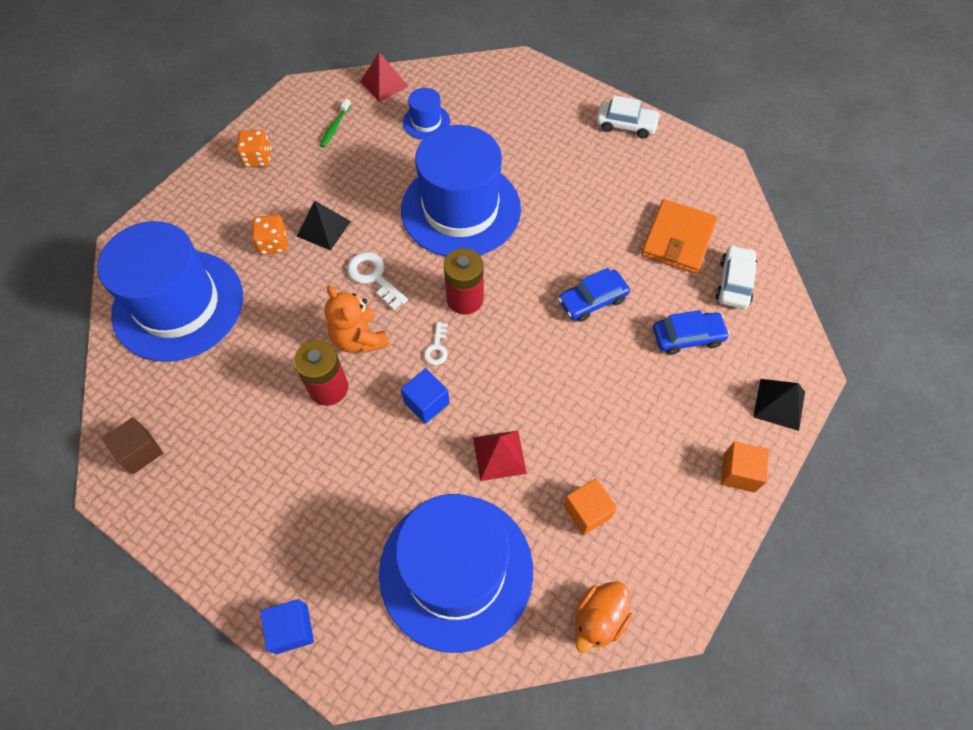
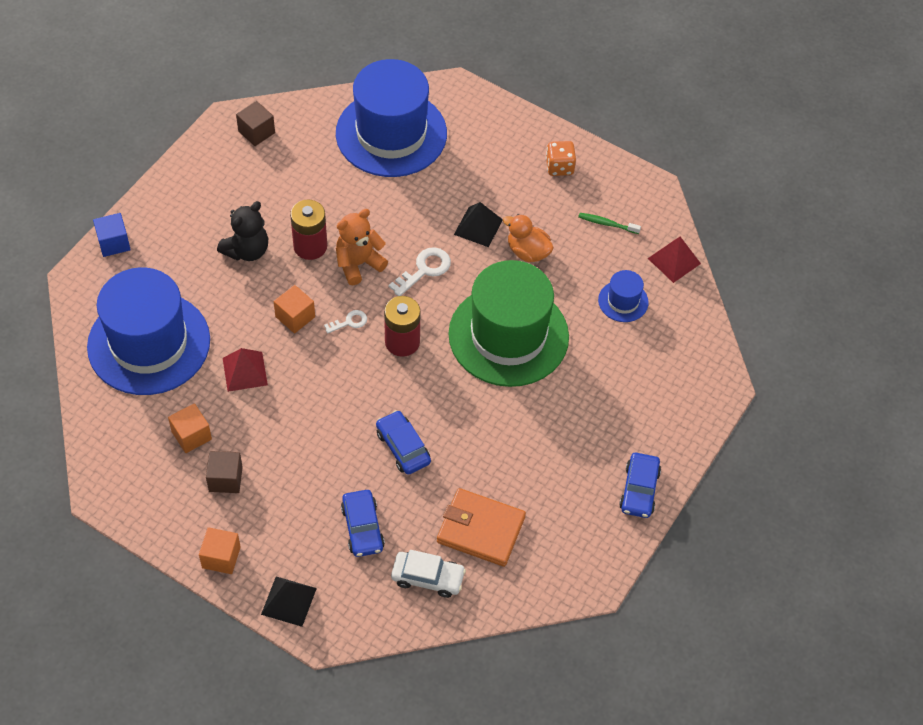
camera: 85 degrees right, 5 degrees down
orange dice [251,215,287,255] -> none
blue hat [401,125,521,257] -> green hat [448,260,569,387]
blue cube [401,368,450,424] -> orange cube [274,285,315,333]
white key [424,322,448,365] -> white key turned 150 degrees clockwise [324,310,367,334]
orange duck [575,581,633,653] -> orange duck moved to [503,214,554,262]
white car [597,96,660,138] -> blue car [619,453,661,518]
none -> brown cube [206,451,243,493]
none -> black teddy bear [217,201,268,261]

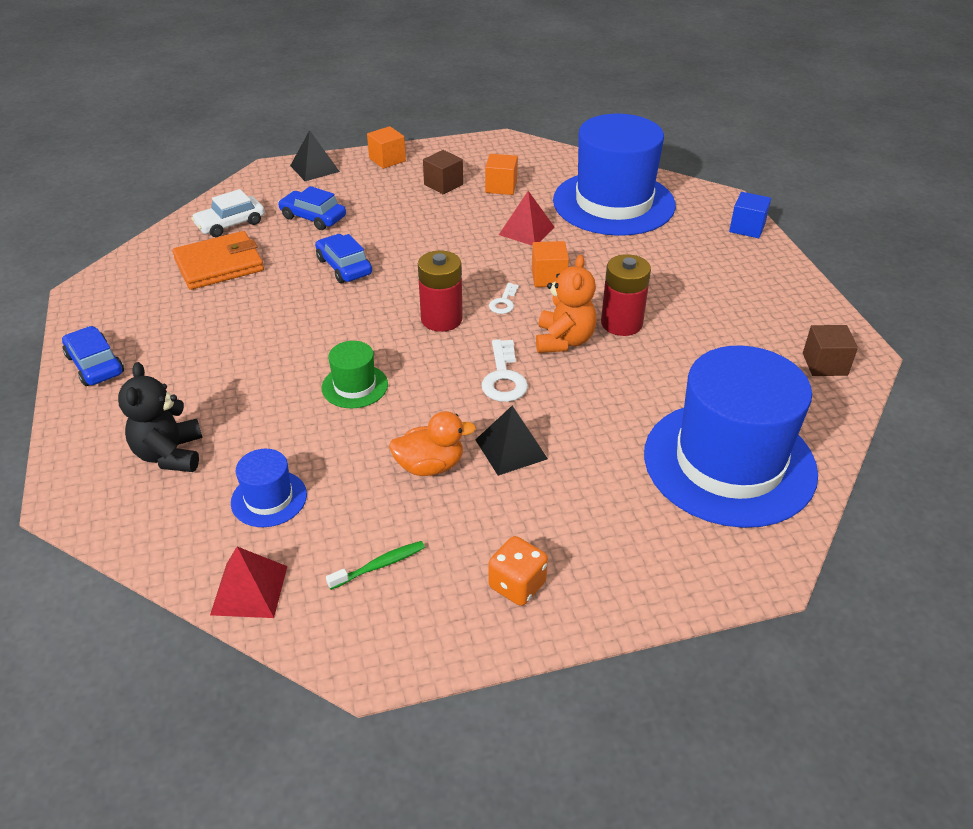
camera: 135 degrees right, 15 degrees down
black teddy bear [217,201,268,261] -> black teddy bear moved to [118,362,203,472]
blue car [376,410,431,475] -> blue car turned 135 degrees counterclockwise [315,234,372,283]
green hat [448,260,569,387] -> green hat [322,341,388,408], size x0.42

